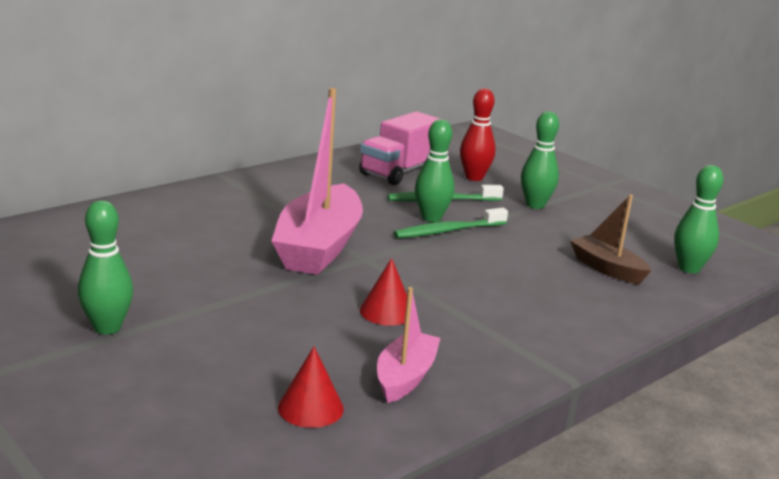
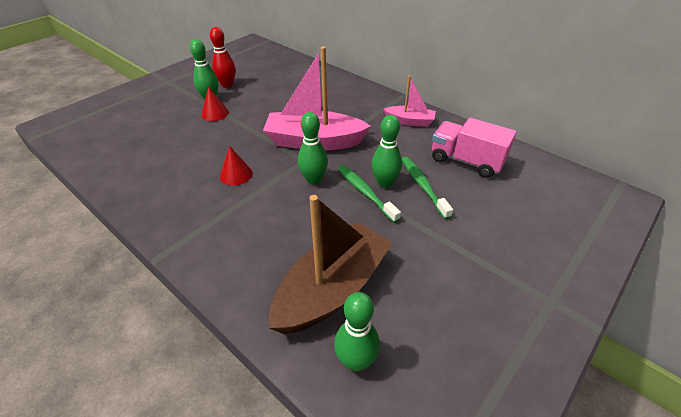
camera: 85 degrees right, 20 degrees up
red cone [278,347,344,428] -> red cone moved to [201,87,229,121]
pink boat [377,287,440,403] -> pink boat moved to [384,75,436,127]
red bowling pin [460,88,496,181] -> red bowling pin moved to [210,27,236,88]
green bowling pin [521,111,559,209] -> green bowling pin moved to [298,112,328,185]
brown boat [570,194,651,284] -> brown boat [268,195,392,334], size x1.88

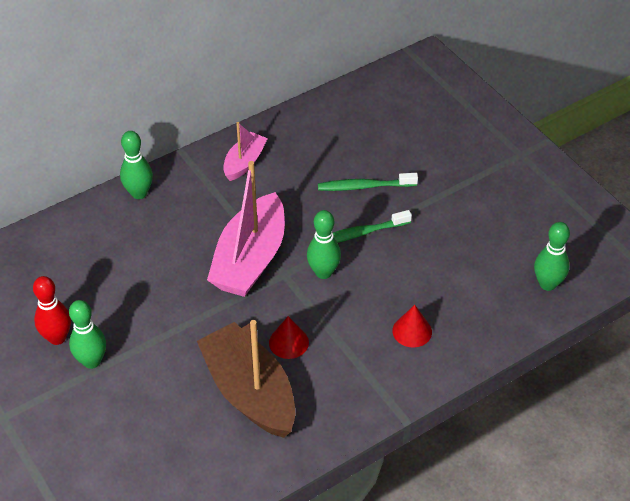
camera: 75 degrees left, 5 degrees up
red cone [201,87,229,121] -> red cone moved to [392,305,432,347]
brown boat [268,195,392,334] -> brown boat moved to [197,320,295,438]
green bowling pin [371,115,402,188] -> green bowling pin moved to [120,131,153,199]
pink truck [432,118,517,178] -> none

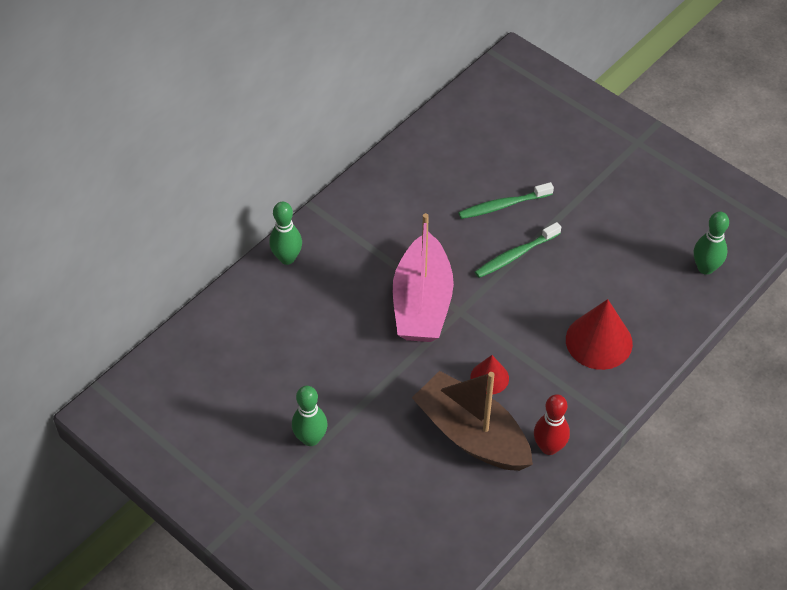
camera: 15 degrees left, 5 degrees up
red bowling pin [33,276,71,345] -> red bowling pin moved to [534,394,570,455]
pink boat [223,122,268,181] -> none
green bowling pin [307,210,341,279] -> none
red cone [392,305,432,347] -> red cone [566,299,633,370], size x1.75

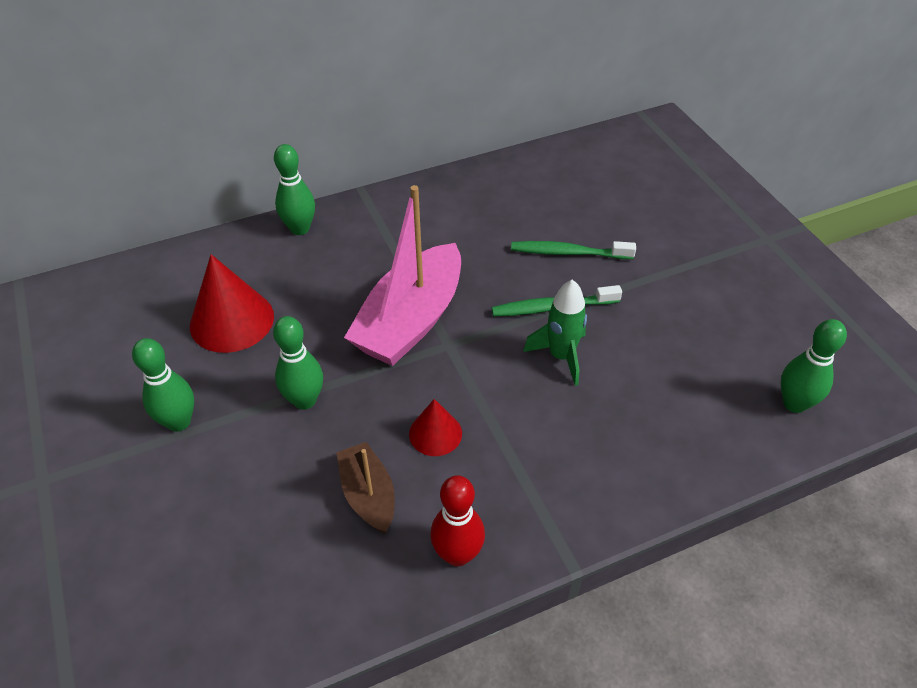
camera: 25 degrees right, 5 degrees down
brown boat [412,371,533,471] -> brown boat [336,442,395,533], size x0.53
red cone [566,299,633,370] -> red cone moved to [190,254,274,353]
none -> green bowling pin [273,316,323,410]
none -> green rocket [523,279,587,386]

